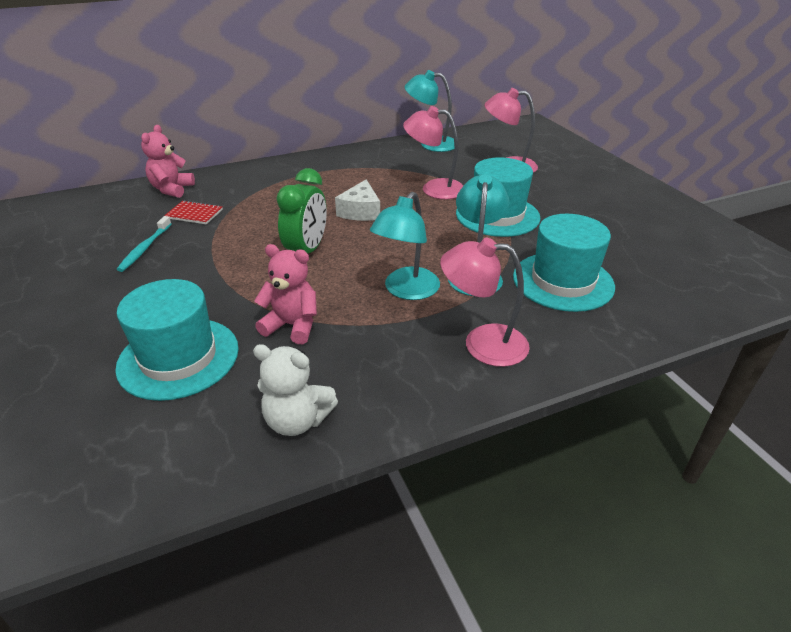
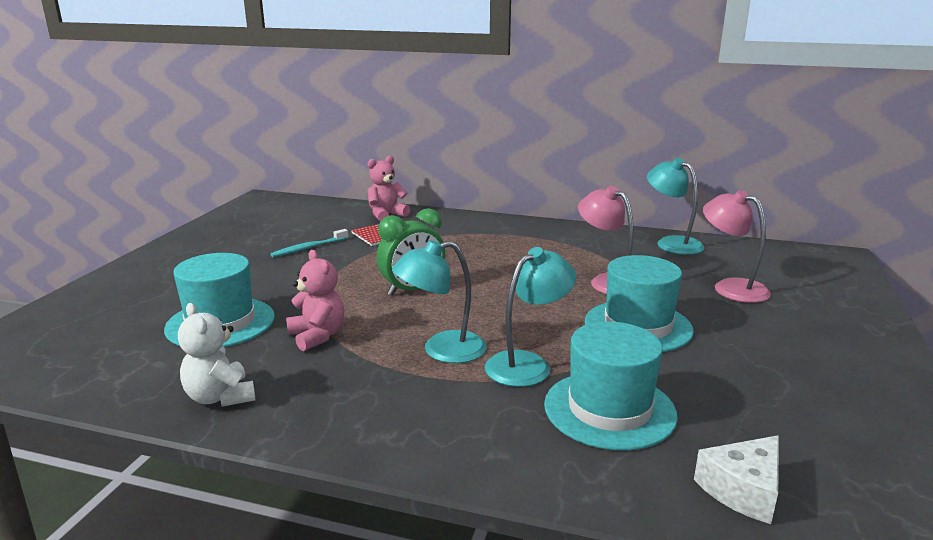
camera: 40 degrees right, 15 degrees down
white cheese [335,179,380,221] -> white cheese moved to [694,435,779,524]
pink lamp [440,238,530,367] -> none

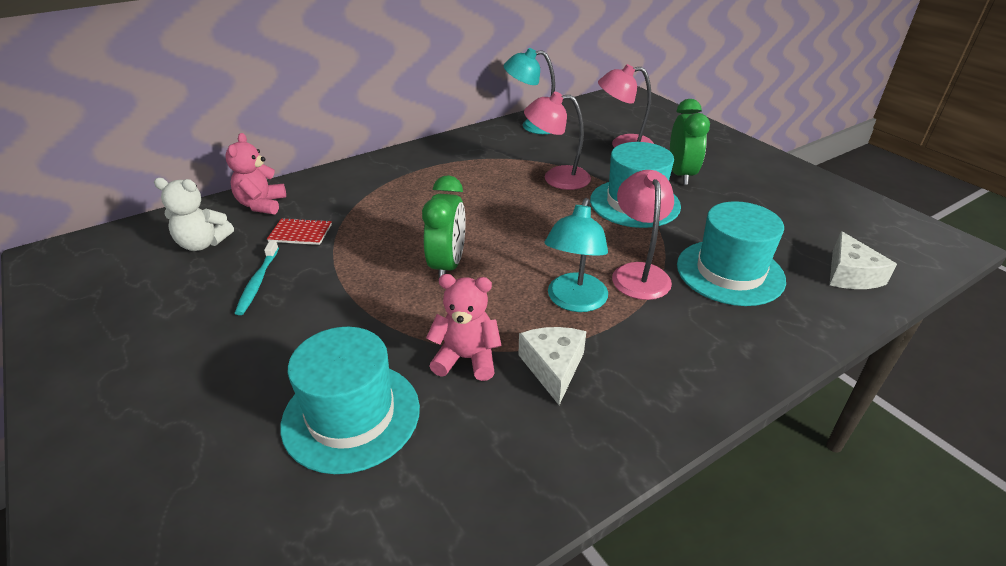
camera: 50 degrees left, 15 degrees up
white teddy bear [178,303,255,407] -> white teddy bear moved to [154,178,234,251]
turquoise lamp [485,247,576,387] -> pink lamp [612,170,674,300]
none -> white cheese [519,327,586,405]
none -> green clock [670,99,710,185]

